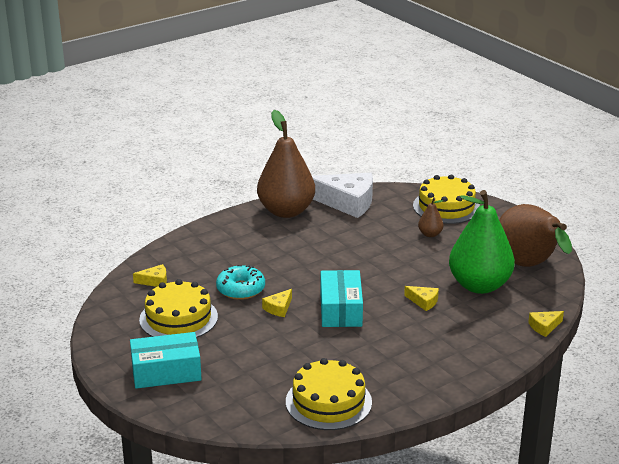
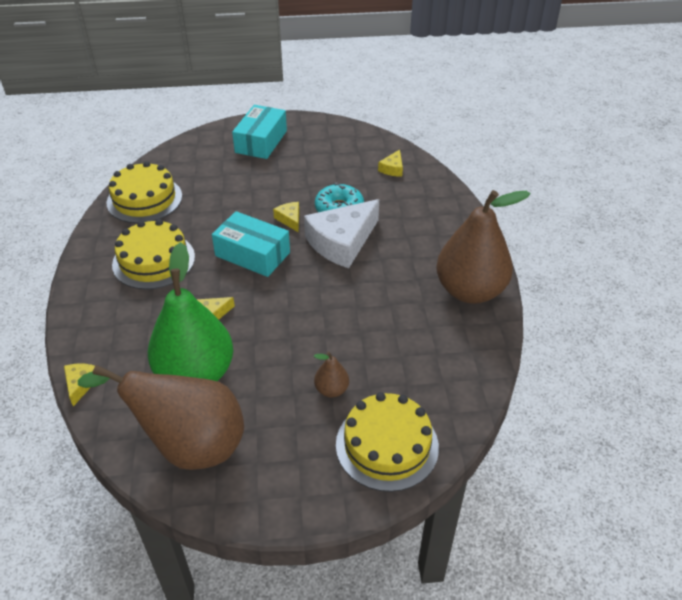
camera: 120 degrees right, 15 degrees up
yellow cake [139,279,218,338] -> yellow cake moved to [112,219,195,290]
white cheese [312,173,373,218] -> white cheese moved to [304,199,379,268]

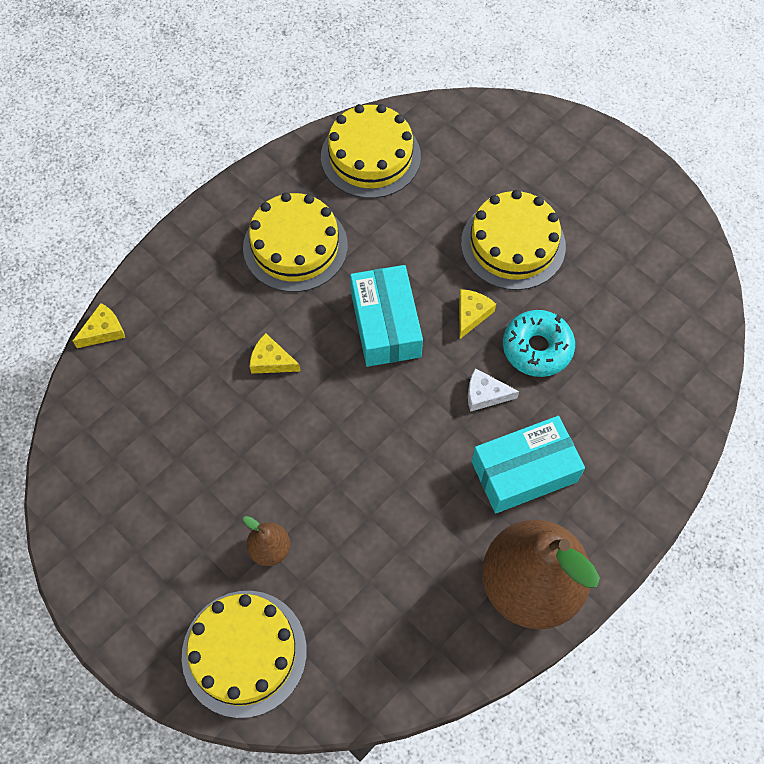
camera: 50 degrees right, 20 degrees up
brown pear [78,365,244,470] -> none
green pear [148,242,233,381] -> none
turquoise box [232,105,287,159] -> turquoise box moved to [471,416,585,514]
white cheese [304,199,379,268] -> white cheese [468,368,519,412], size x0.44
yellow cheese [378,150,403,177] -> none
none -> yellow cake [461,190,566,290]

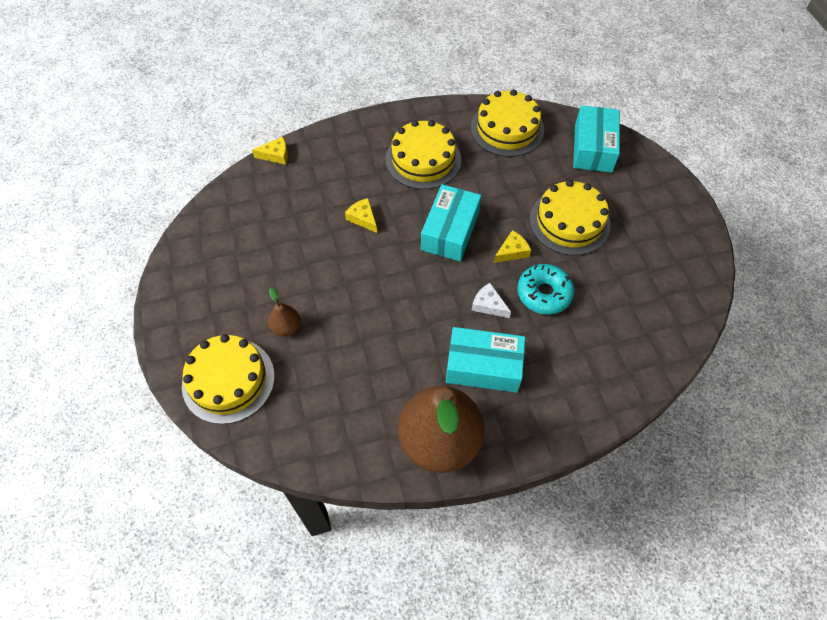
camera: 30 degrees right, 5 degrees down
none -> turquoise box [573,106,620,172]

